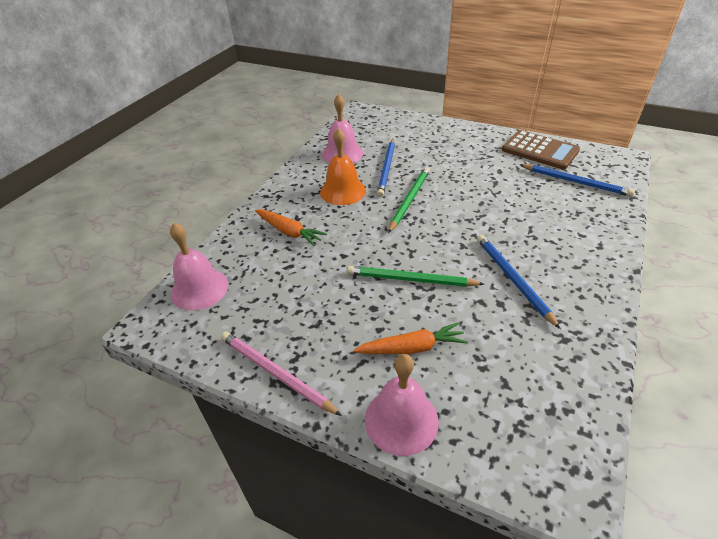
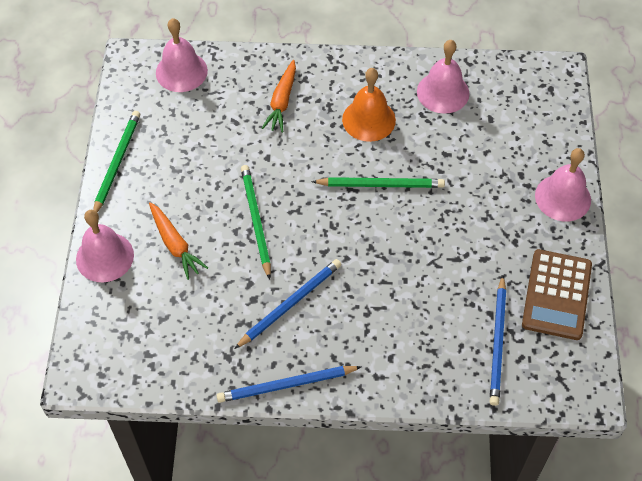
camera: 65 degrees right, 15 degrees up
pink pencil [221,332,342,416] -> green pencil [93,111,140,212]
blue pencil [377,139,395,197] -> blue pencil moved to [217,366,361,403]
none -> pink bell [535,148,591,222]

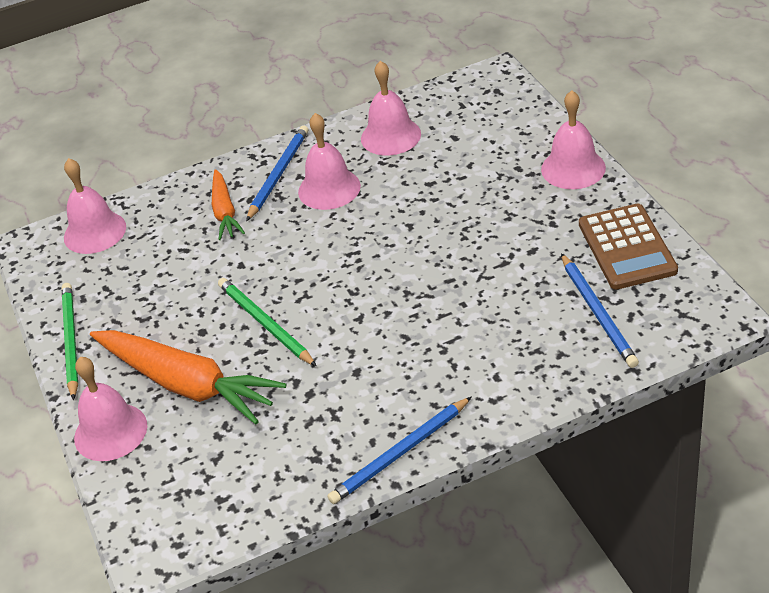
camera: 20 degrees left, 15 degrees down
orange carrot [149,202,208,280] -> orange carrot [90,330,286,424], size x1.83
blue pencil [234,259,342,349] -> blue pencil moved to [246,125,308,221]
green pencil [311,177,445,188] -> none
orange bell [342,68,396,142] -> pink bell [298,113,361,210]

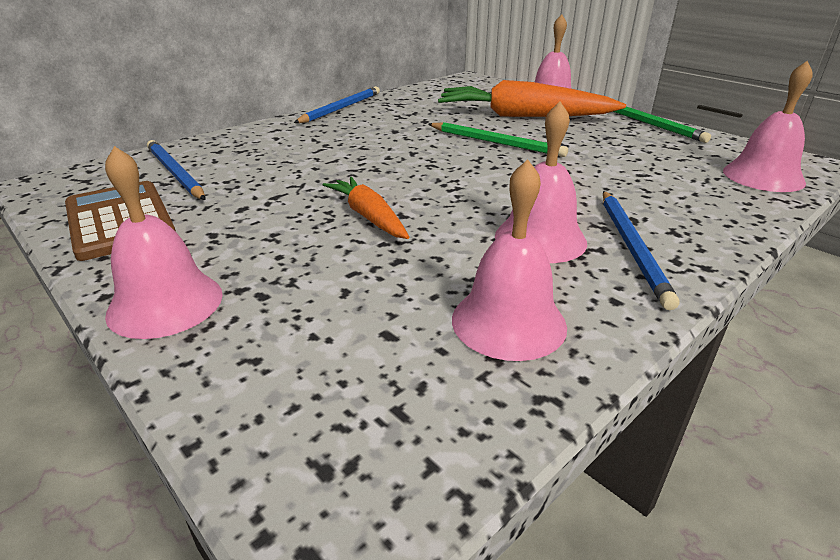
camera: 155 degrees right, 10 degrees down
orange carrot [212,169,245,240] -> orange carrot moved to [323,177,409,239]

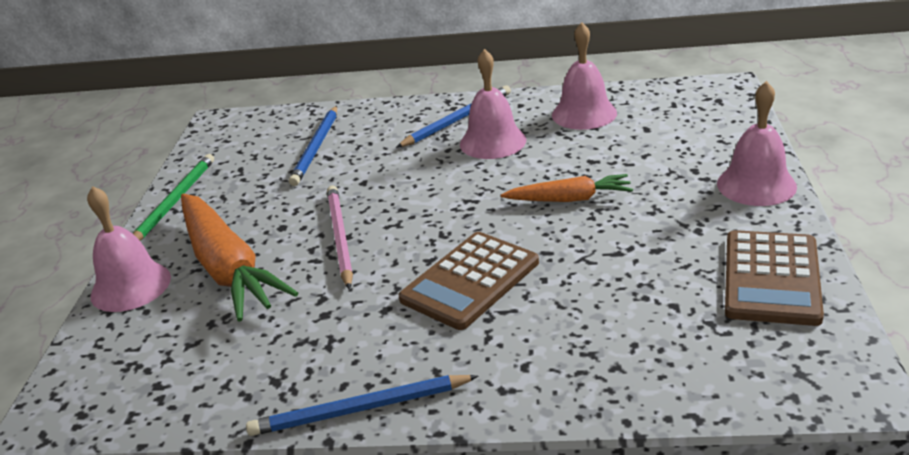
camera: 130 degrees left, 0 degrees up
blue pencil [147,140,205,200] -> blue pencil moved to [289,106,337,186]
orange carrot [323,177,409,239] -> orange carrot turned 105 degrees counterclockwise [501,174,633,202]
green pencil [428,122,568,157] -> pink pencil [327,185,353,290]
pink bell [723,61,813,192] -> none
none -> brown calculator [399,232,539,330]

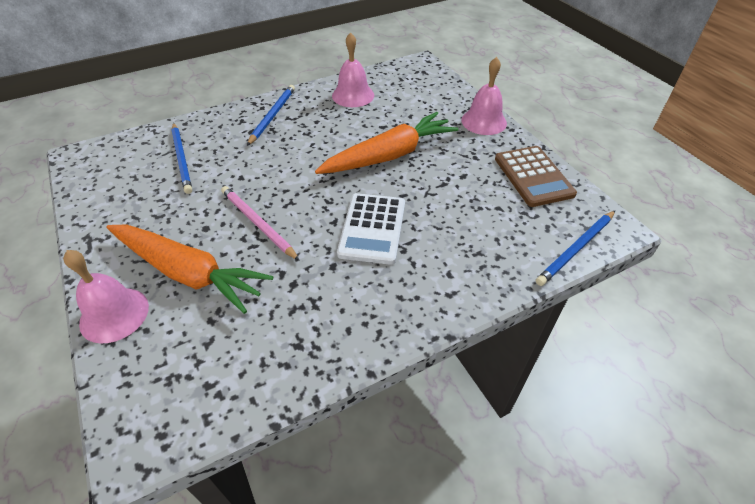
camera: 35 degrees left, 15 degrees up
green pencil [133,154,214,241] -> none
blue pencil [246,375,478,436] -> blue pencil moved to [536,211,615,286]
brown calculator [399,232,539,330] -> white calculator [337,193,405,265]
pink bell [460,49,526,159] -> none
orange carrot [501,174,633,202] -> orange carrot [315,112,459,174], size x1.83

